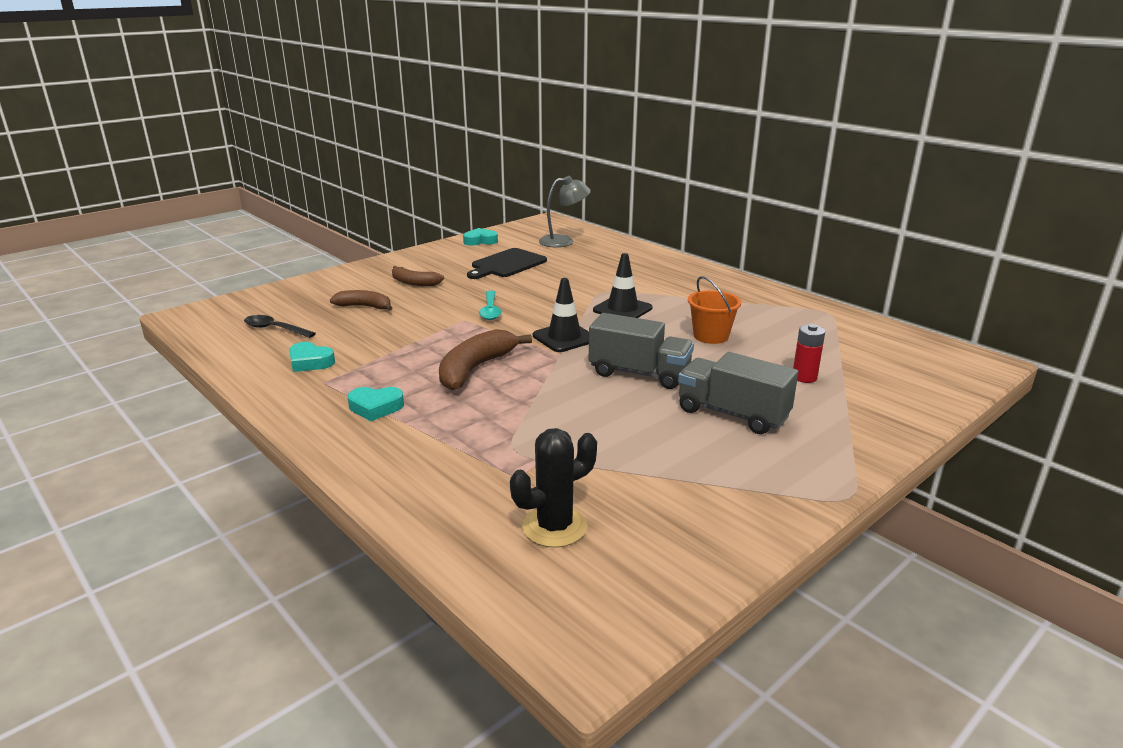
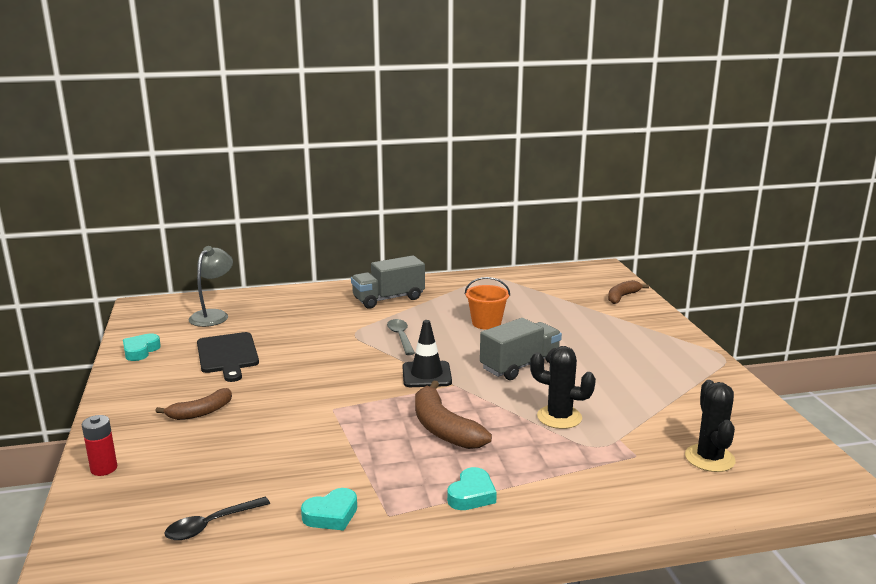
camera: 60 degrees left, 5 degrees down
brown banana [330,290,392,311] -> brown banana moved to [608,280,649,304]
turquoise spoon [479,290,502,320] -> none
black traffic cone [593,253,652,318] -> grey spoon [387,319,415,355]
grey truck [678,352,798,434] -> grey truck moved to [351,256,425,309]
red battery [793,324,825,383] -> red battery moved to [82,415,117,476]
none -> black cactus [530,346,596,429]

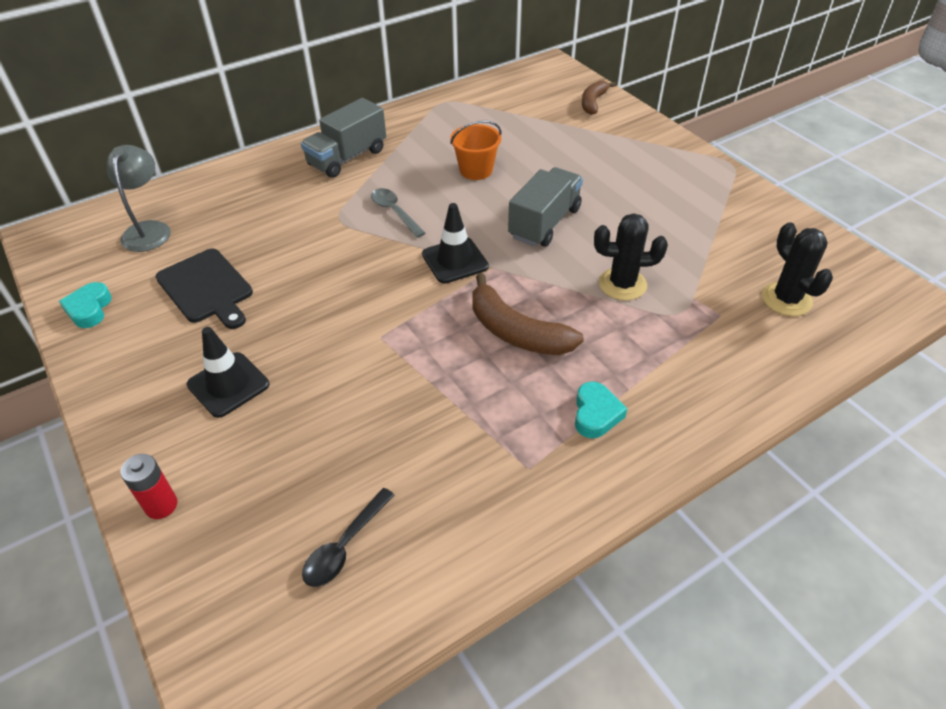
camera: 20 degrees left, 25 degrees up
brown banana [155,388,232,420] -> black traffic cone [187,327,269,418]
turquoise heart [301,488,357,531] -> none

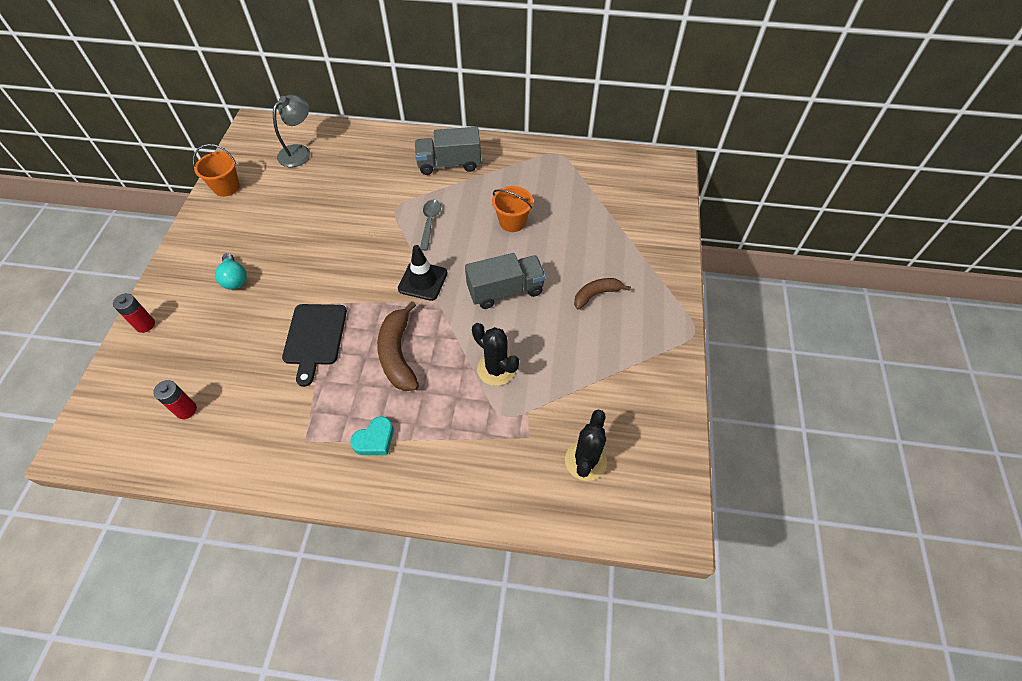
camera: 40 degrees right, 10 degrees up
turquoise heart [59,282,112,328] -> orange bucket [193,144,240,197]
black cutting board [155,248,253,329] -> black cutting board moved to [282,304,347,387]
black traffic cone [187,327,269,418] -> turquoise light bulb [215,253,247,290]
black spoon [302,488,395,587] -> red battery [153,380,197,419]
brown banana [582,80,616,115] -> brown banana moved to [574,278,631,309]

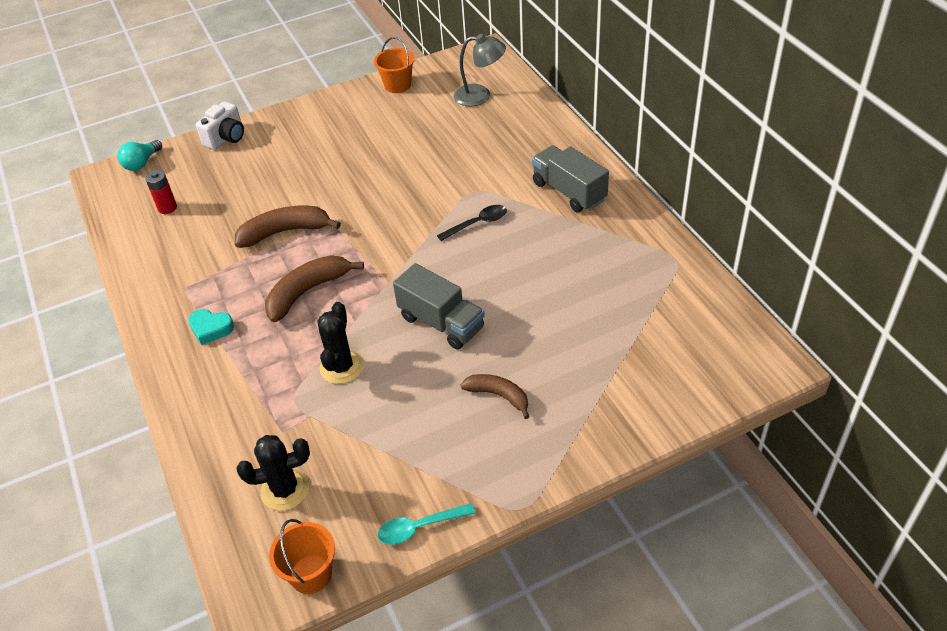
camera: 60 degrees right, 10 degrees down
red battery [113,293,155,333] -> white camera [196,101,244,150]
turquoise light bulb [215,253,247,290] -> turquoise light bulb moved to [117,140,162,171]
black cutting board [282,304,347,387] -> brown banana [235,206,341,248]
black traffic cone [398,245,447,301] -> none
grey spoon [420,200,441,251] -> black spoon [437,205,507,241]
orange bucket [492,186,533,232] -> orange bucket moved to [269,519,335,594]
none -> turquoise spoon [378,503,476,544]

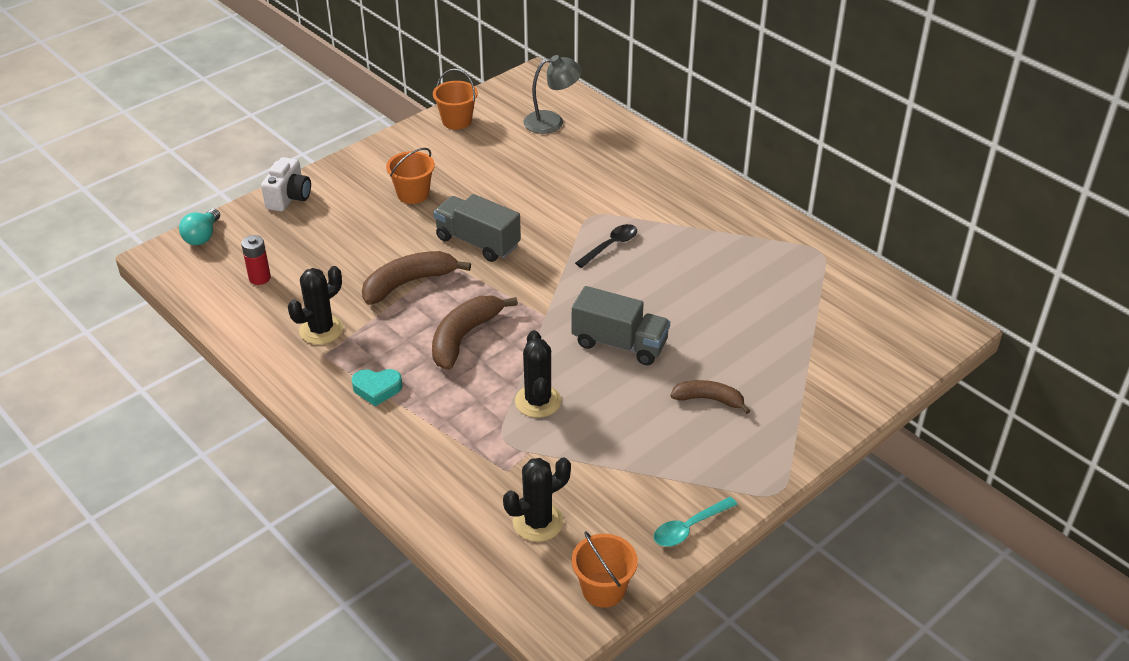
camera: 20 degrees left, 5 degrees down
grey truck [532,145,609,212] -> grey truck moved to [433,194,521,262]
none -> black cactus [288,266,343,345]
none -> orange bucket [386,148,435,204]

